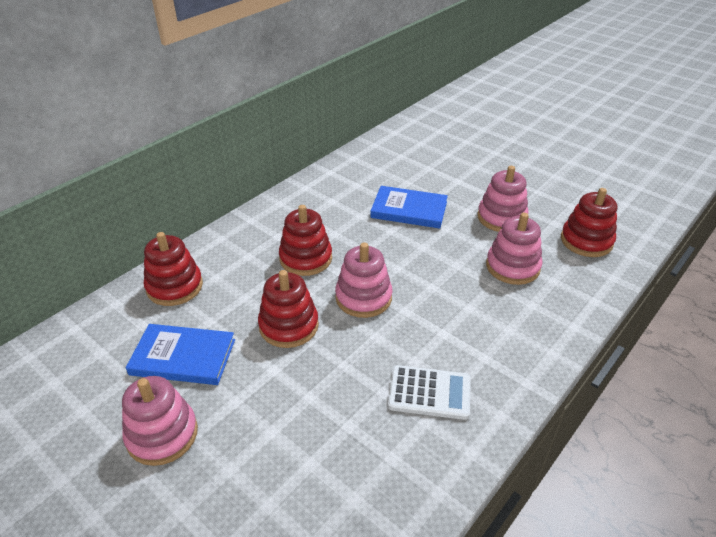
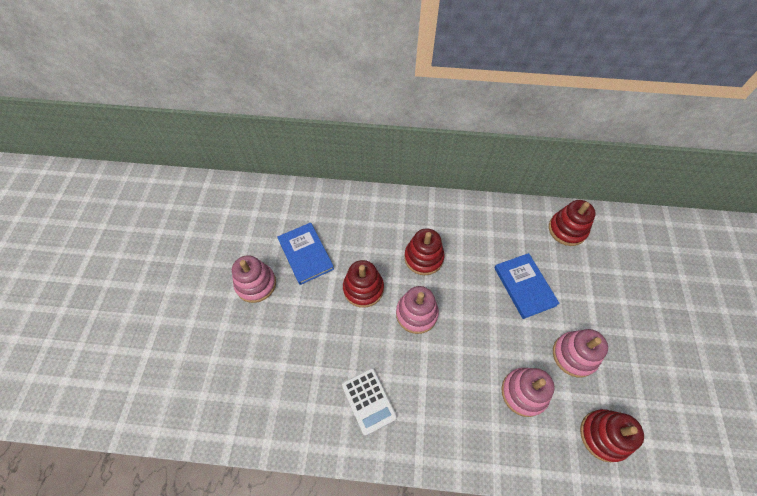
camera: 55 degrees right, 20 degrees up
red stacking toy [144,232,203,306] -> red stacking toy moved to [549,200,596,246]

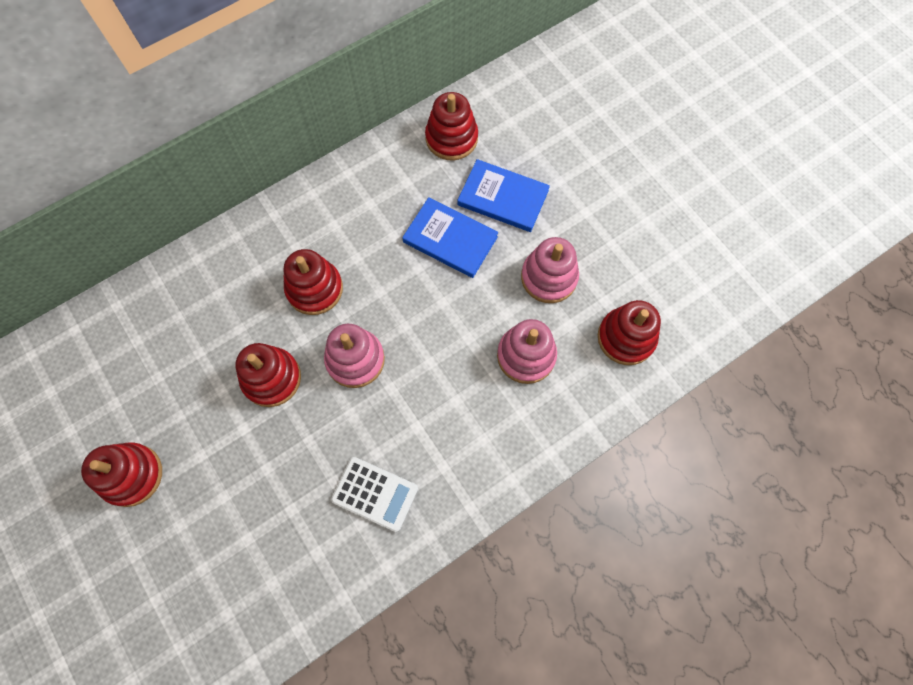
camera: 40 degrees left, 10 degrees up
pink stacking toy [232,255,276,303] -> red stacking toy [81,442,162,507]
blue book [277,222,334,285] -> blue book moved to [458,159,550,232]

